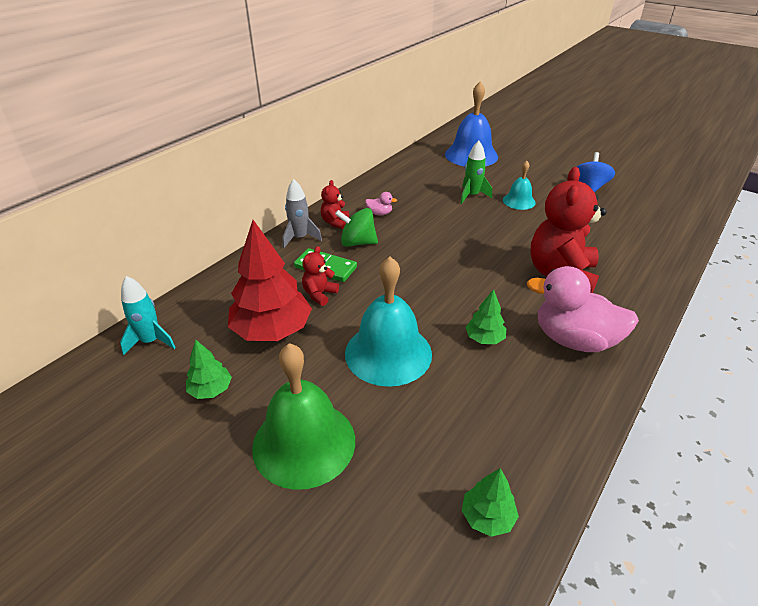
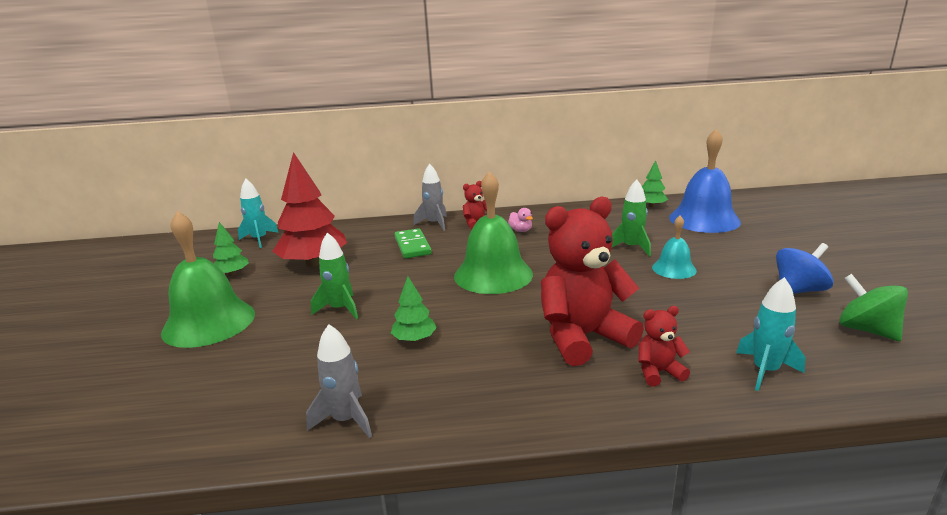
camera: 50 degrees right, 15 degrees down
red teddy bear [302,246,339,306] -> red teddy bear moved to [639,306,690,387]
green spinning top [335,208,378,247] -> green spinning top moved to [839,274,908,341]
turquoise bell [345,257,432,387] -> green rocket [311,232,358,319]
green tree [462,468,519,537] -> green tree moved to [642,160,668,207]
pink duck [527,266,639,352] -> none
none -> grey rocket [306,324,372,438]
none -> green bell [454,171,533,294]
none -> turquoise rocket [736,277,805,391]

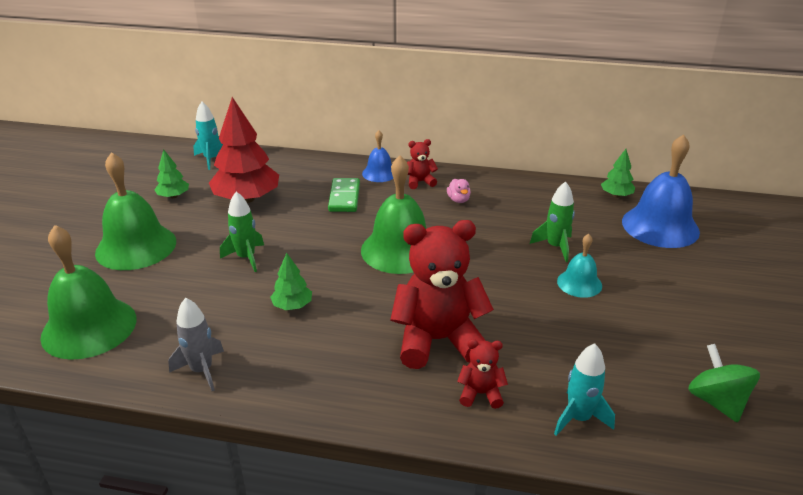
camera: 15 degrees right, 10 degrees up
grey rocket [413,163,447,231] -> blue bell [362,130,393,182]
blue spinning top [776,243,834,294] -> none
none -> green bell [40,225,136,360]

